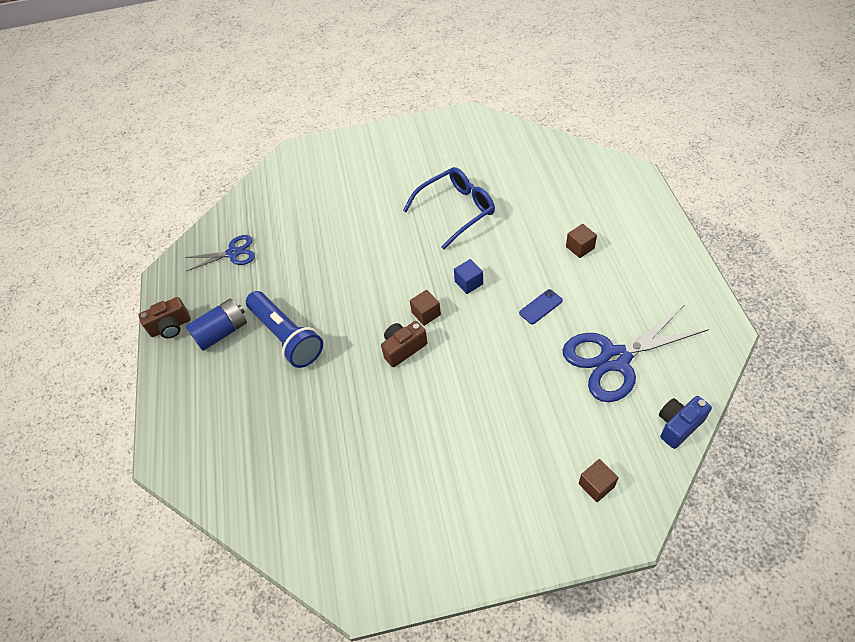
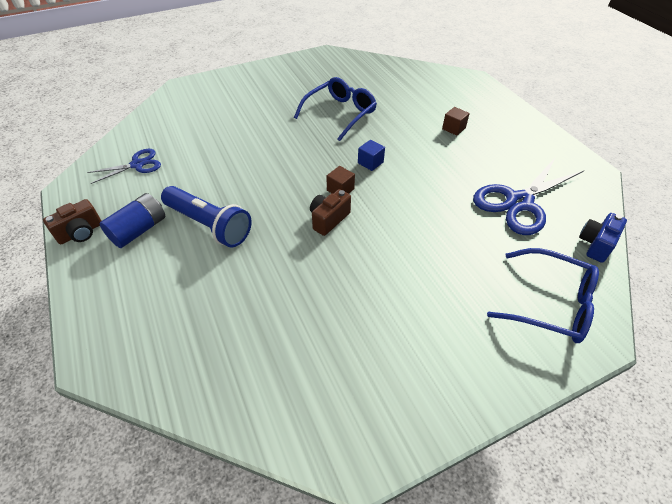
camera: 20 degrees left, 5 degrees down
blue phone [519,289,563,324] -> none
brown cube [579,459,619,502] -> blue glasses [487,248,599,343]

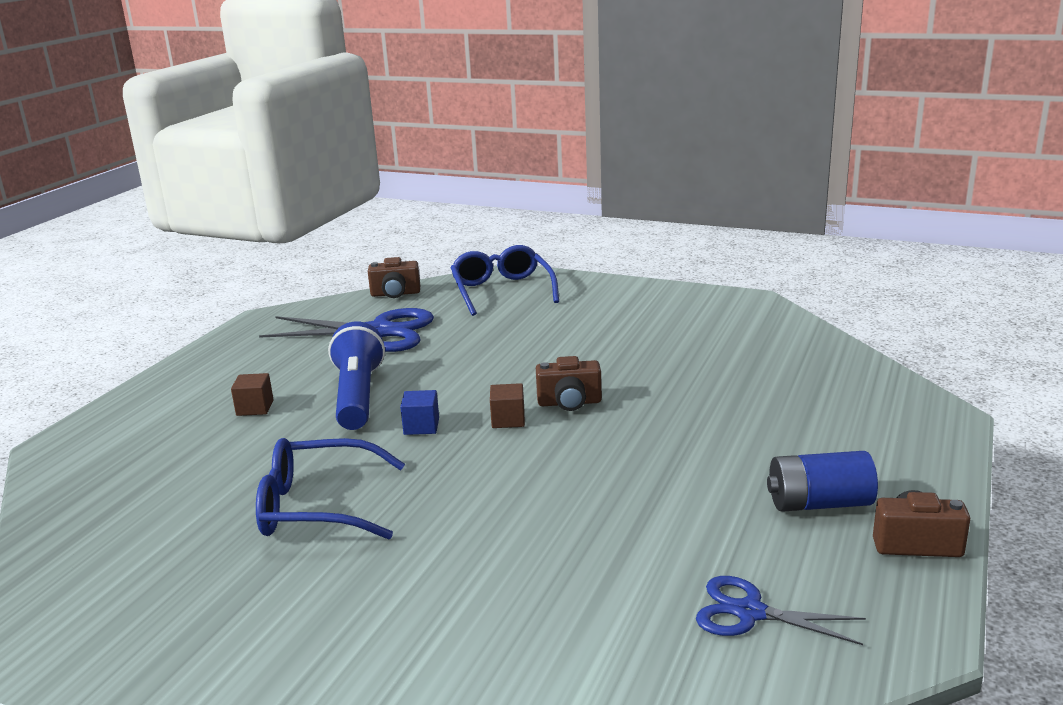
camera: 130 degrees left, 25 degrees down
blue flashlight [161,186,252,248] -> blue flashlight moved to [328,321,385,430]
blue camera [579,213,627,263] -> brown camera [368,257,420,298]

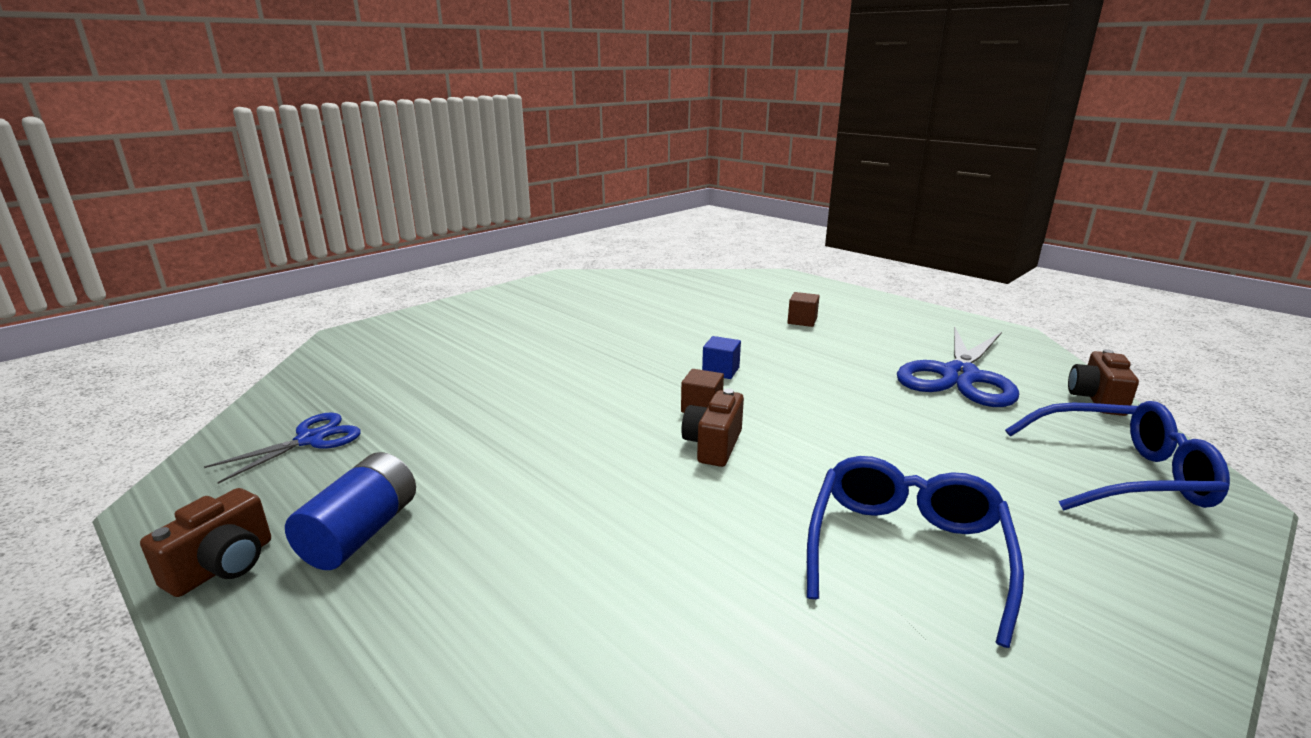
camera: 110 degrees right, 0 degrees up
blue glasses [256,438,405,539] -> blue glasses moved to [807,456,1024,648]
blue flashlight [328,321,385,430] -> none

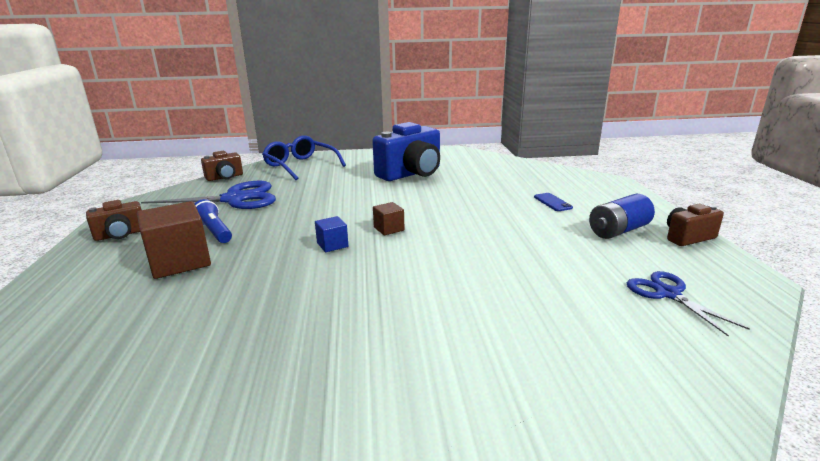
camera: 140 degrees left, 0 degrees up
blue scissors [204,412,361,484] -> blue scissors turned 75 degrees clockwise [627,271,750,337]
brown camera [681,389,744,467] -> brown camera moved to [86,200,142,241]
brown cube [787,292,820,327] -> brown cube [137,201,211,279], size x1.98
blue glasses [807,456,1024,648] -> blue camera [372,122,440,181]
none -> blue flashlight [194,199,232,243]
none -> blue phone [534,193,573,211]

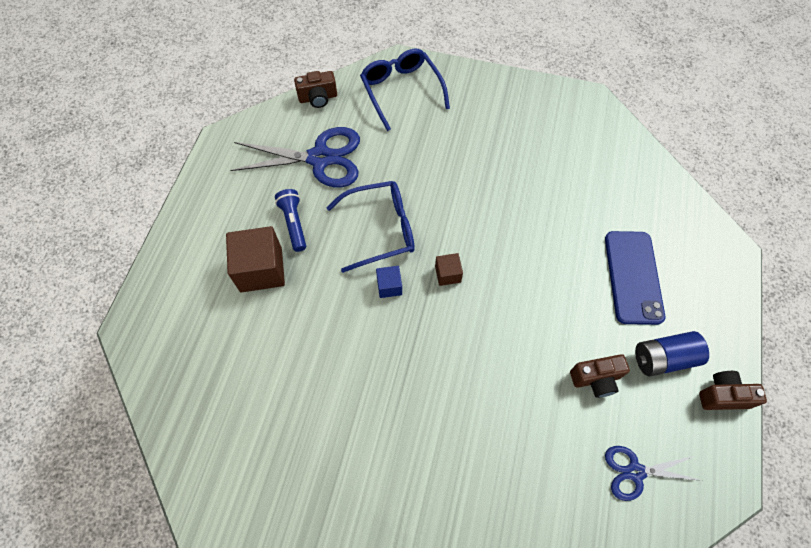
camera: 20 degrees right, 40 degrees up
brown camera [86,200,142,241] -> brown camera moved to [570,354,630,398]
blue camera [372,122,440,181] -> none
blue phone [534,193,573,211] -> blue phone [605,231,665,325], size x2.18
blue scissors [627,271,750,337] -> blue scissors turned 90 degrees counterclockwise [605,446,702,501]
none -> blue glasses [326,181,415,273]

